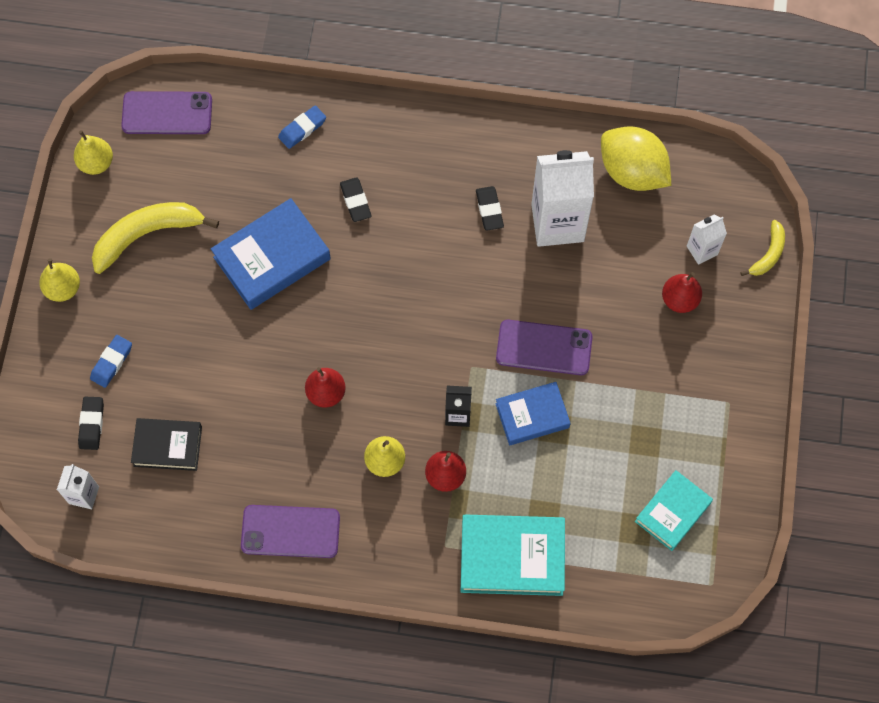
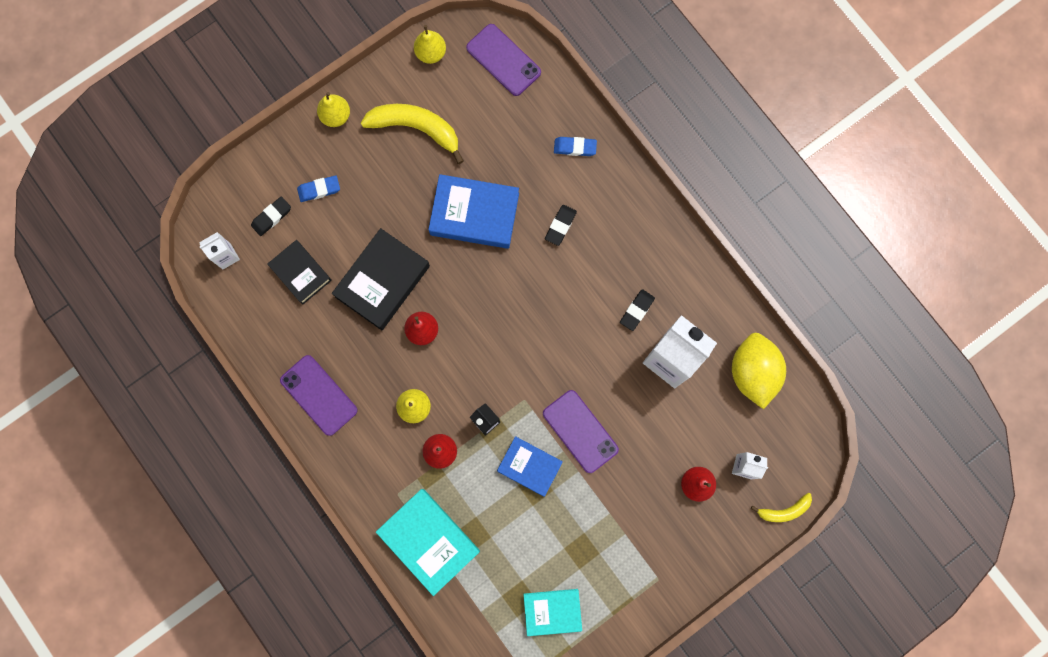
camera: 45 degrees right, 10 degrees up
none -> black book [332,228,430,330]

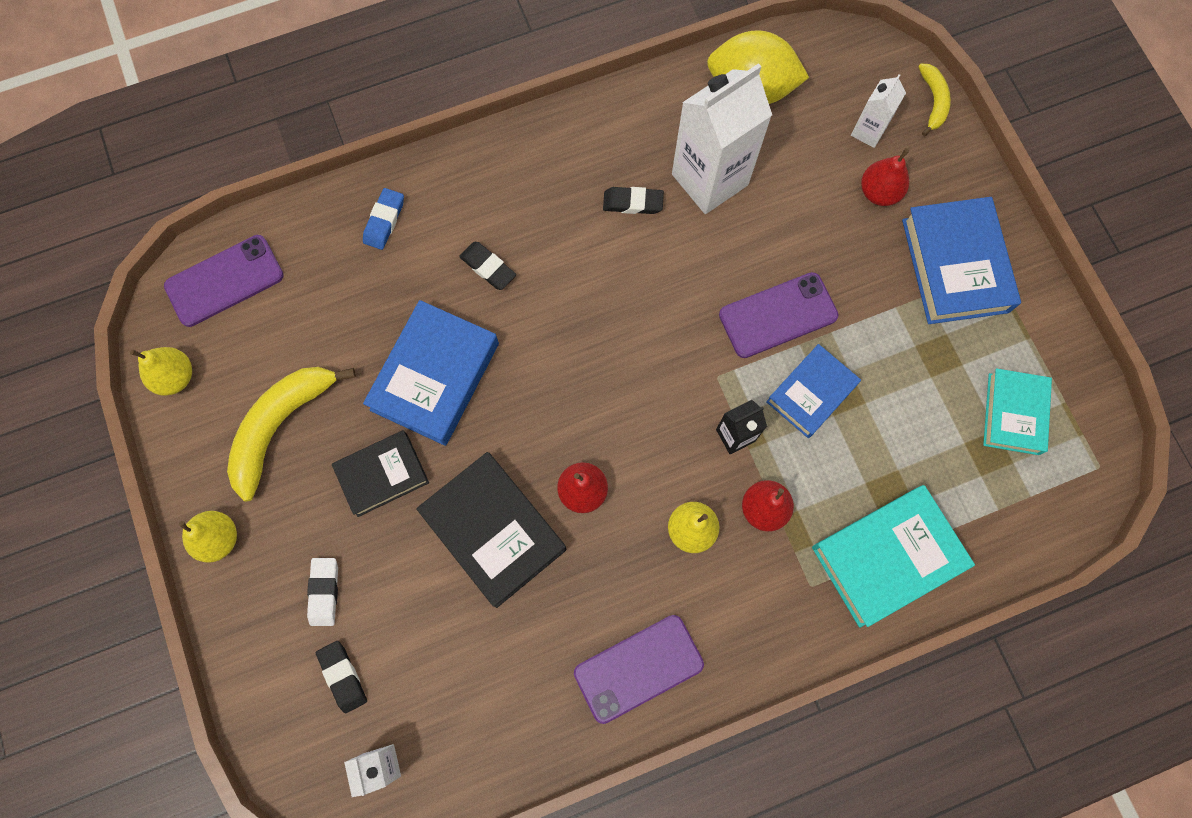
camera: 75 degrees left, 5 degrees down
black book [267,240,332,305] -> black book moved to [332,430,429,517]
blue eraser [297,175,340,202] -> white eraser [307,558,338,626]
black eraser [620,289,655,331] -> black eraser turned 45 degrees counterclockwise [603,187,664,214]
none -> blue book [902,197,1021,324]

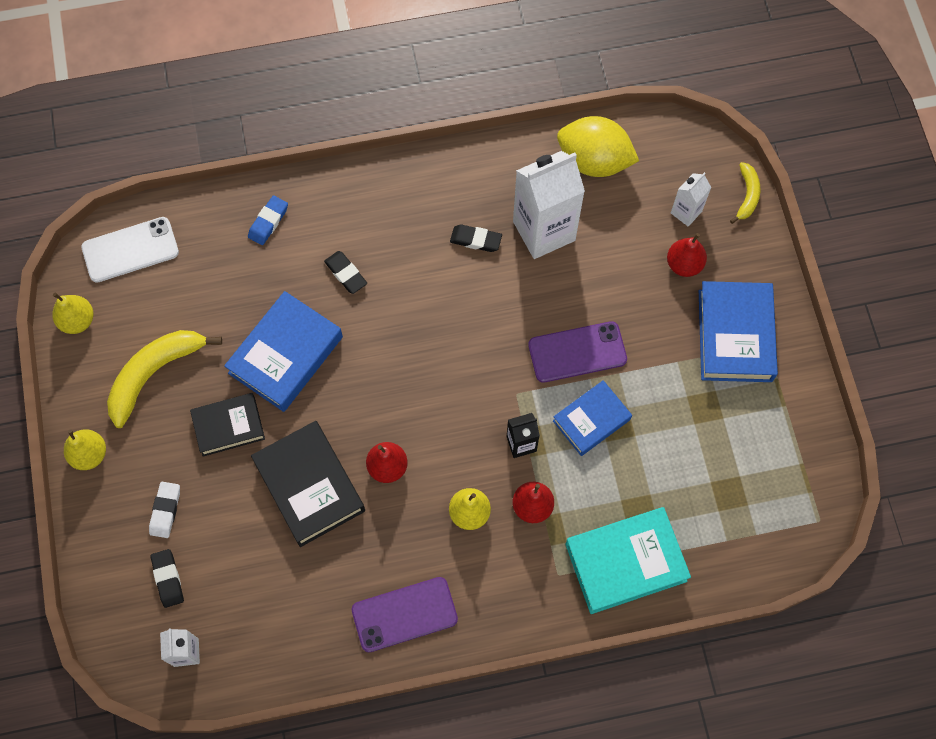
camera: 10 degrees right, 5 degrees down
purple phone [164,235,284,327] -> white phone [81,217,179,283]
turquoise book [983,368,1052,455] -> none

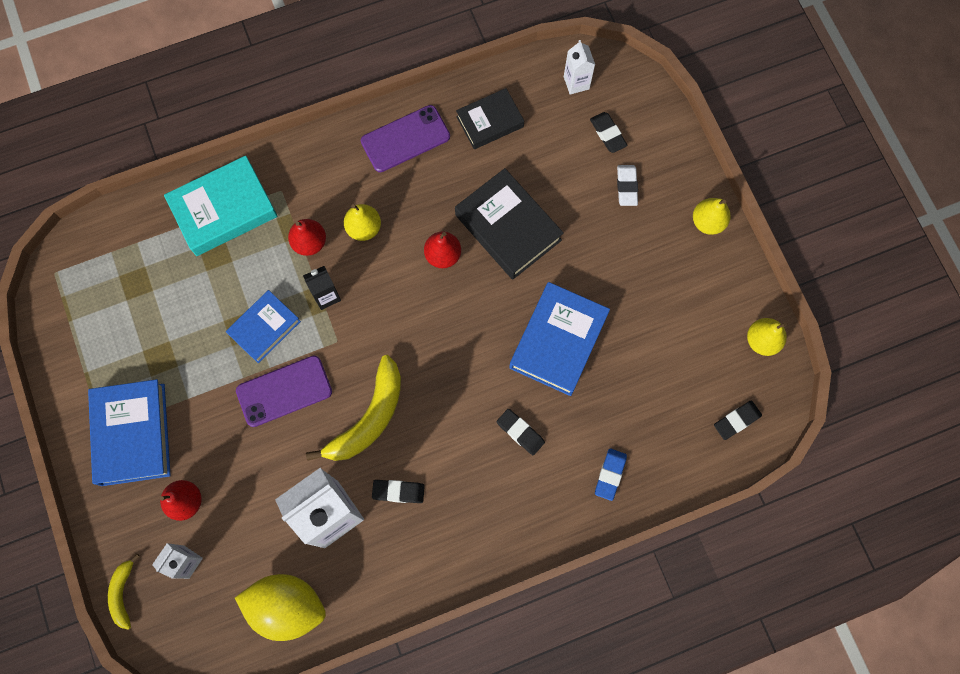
camera: 170 degrees right, 5 degrees up
white phone [81,217,179,283] -> black eraser [714,400,762,440]
yellow banana [107,330,222,428] -> yellow banana moved to [306,355,401,461]
black book [190,393,265,457] -> black book moved to [456,88,524,149]

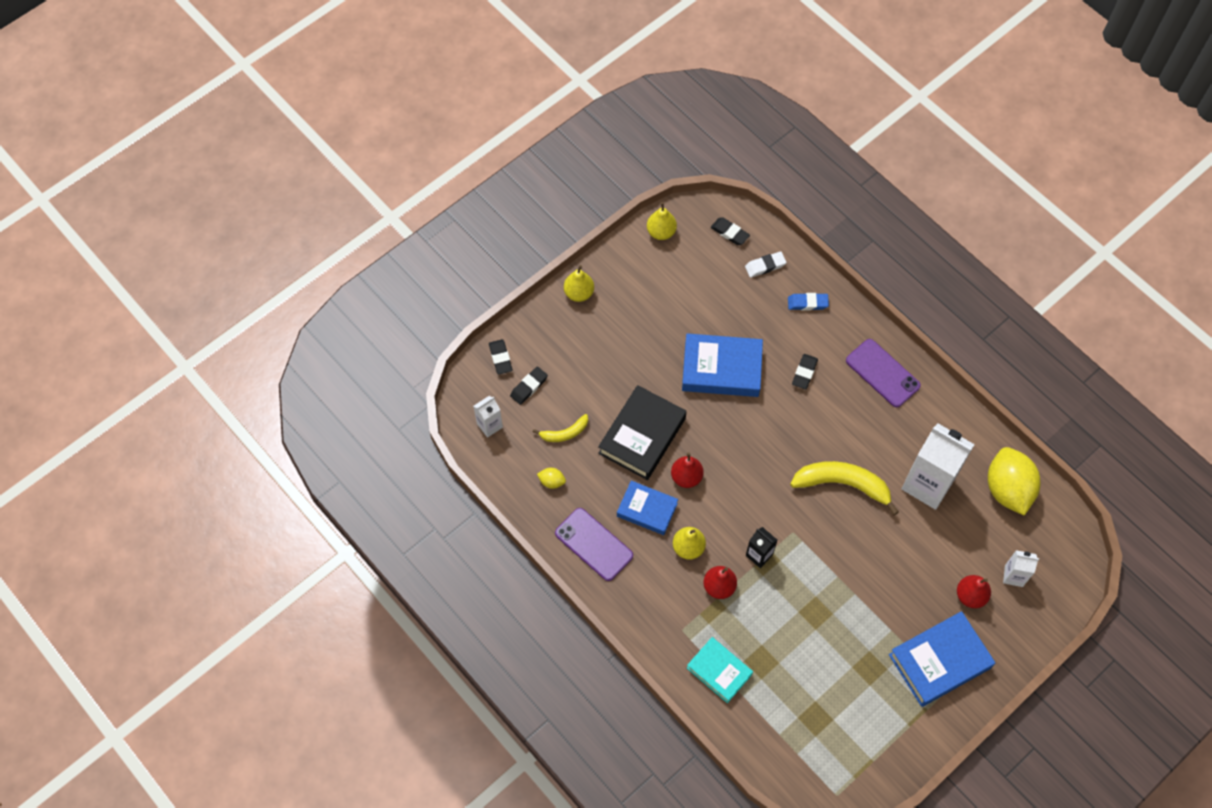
camera: 110 degrees left, 10 degrees down
yellow banana [108,554,140,630] -> yellow banana moved to [533,414,588,442]
turquoise book [164,156,278,256] -> turquoise book [687,637,753,703], size x0.64
blue book [226,290,301,363] -> blue book moved to [617,481,678,535]
purple phone [236,356,332,427] -> purple phone moved to [846,339,921,407]
black eraser [372,480,425,503] -> black eraser moved to [489,339,513,374]
black book [456,88,524,149] -> yellow lemon [537,468,566,489]
white eraser [617,165,638,206] -> white eraser moved to [745,251,787,278]

